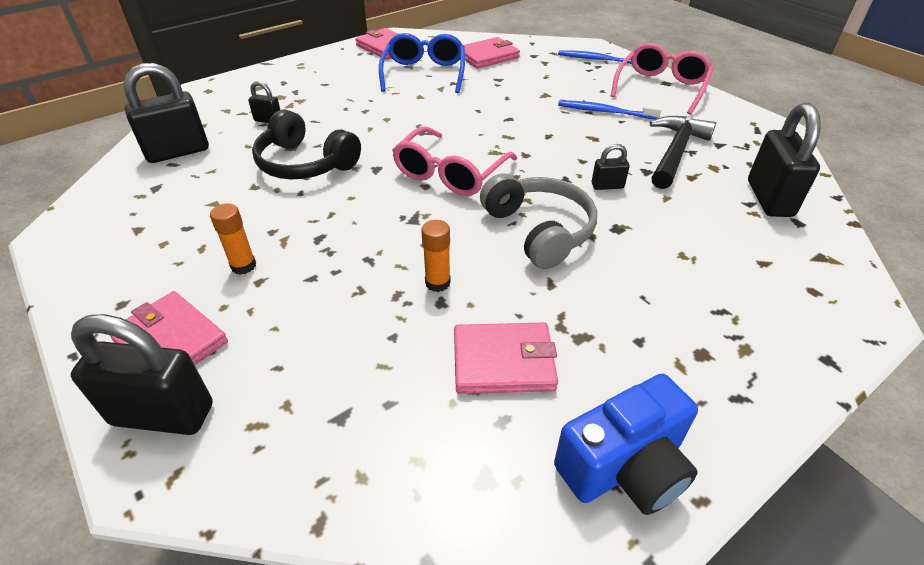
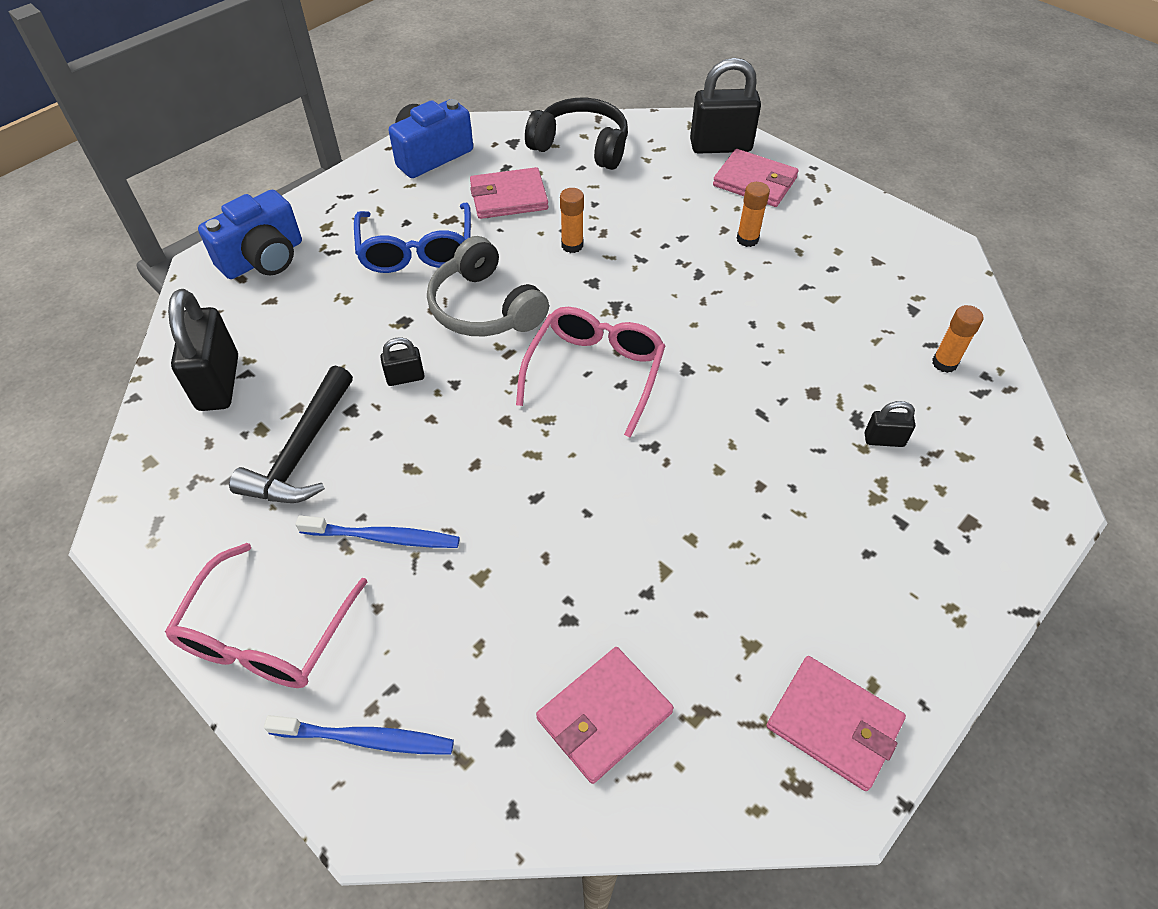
camera: 170 degrees right, 10 degrees up
black padlock [123,63,209,163] -> orange glue stick [932,305,984,373]
black headphones [252,109,361,179] -> black headphones moved to [525,98,628,170]
blue glasses [379,33,465,93] -> blue glasses moved to [354,203,471,273]
none -> blue camera [198,190,302,279]

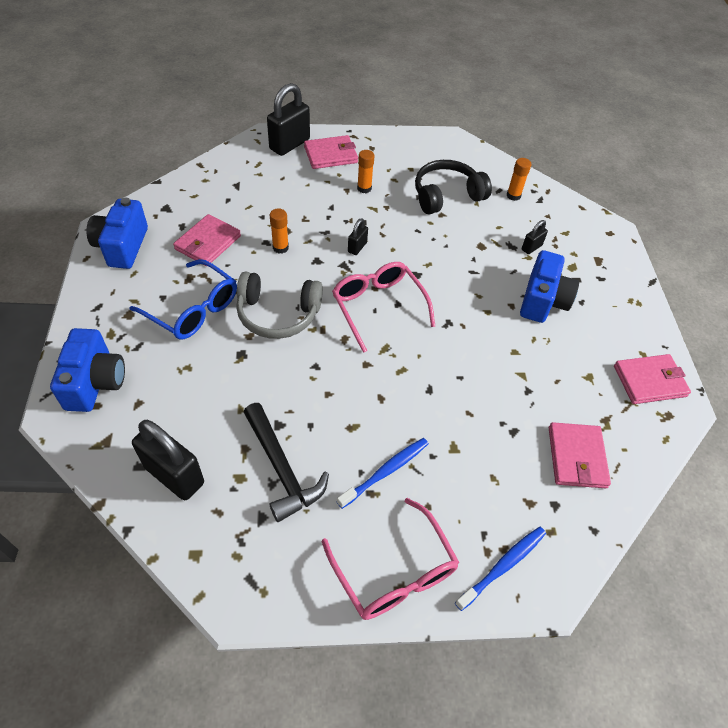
camera: 50 degrees left, 0 degrees up
black padlock [380,337,425,386] -> black padlock moved to [348,218,368,255]
black headphones [525,98,628,170] -> black headphones moved to [415,160,492,214]
none -> blue camera [520,250,579,323]

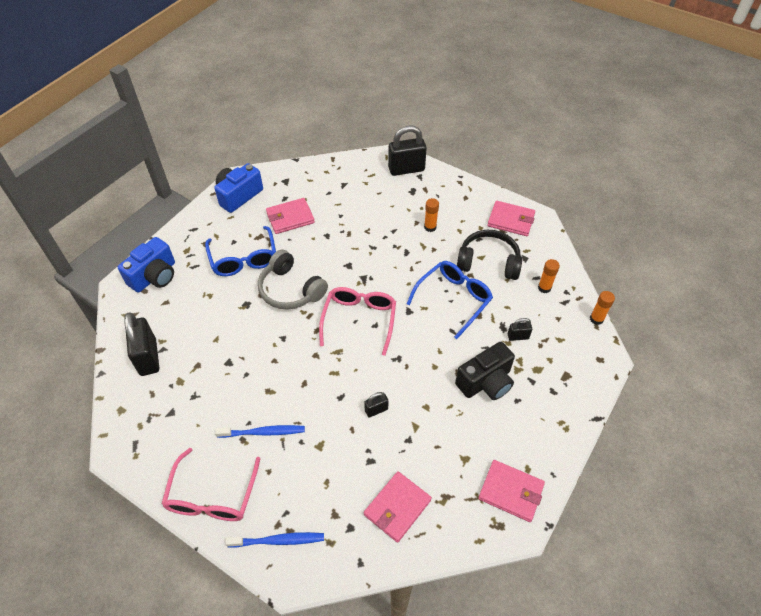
camera: 40 degrees right, 0 degrees up
black hammer [244,403,329,522] -> none
orange glue stick [270,208,289,254] -> orange glue stick moved to [590,291,615,325]
pink wallet [304,135,358,169] -> pink wallet moved to [487,201,535,236]
black padlock [348,218,368,255] -> black padlock moved to [364,392,388,417]
blue camera [520,250,579,323] -> black camera [455,342,515,400]
none -> blue glasses [407,261,493,339]

